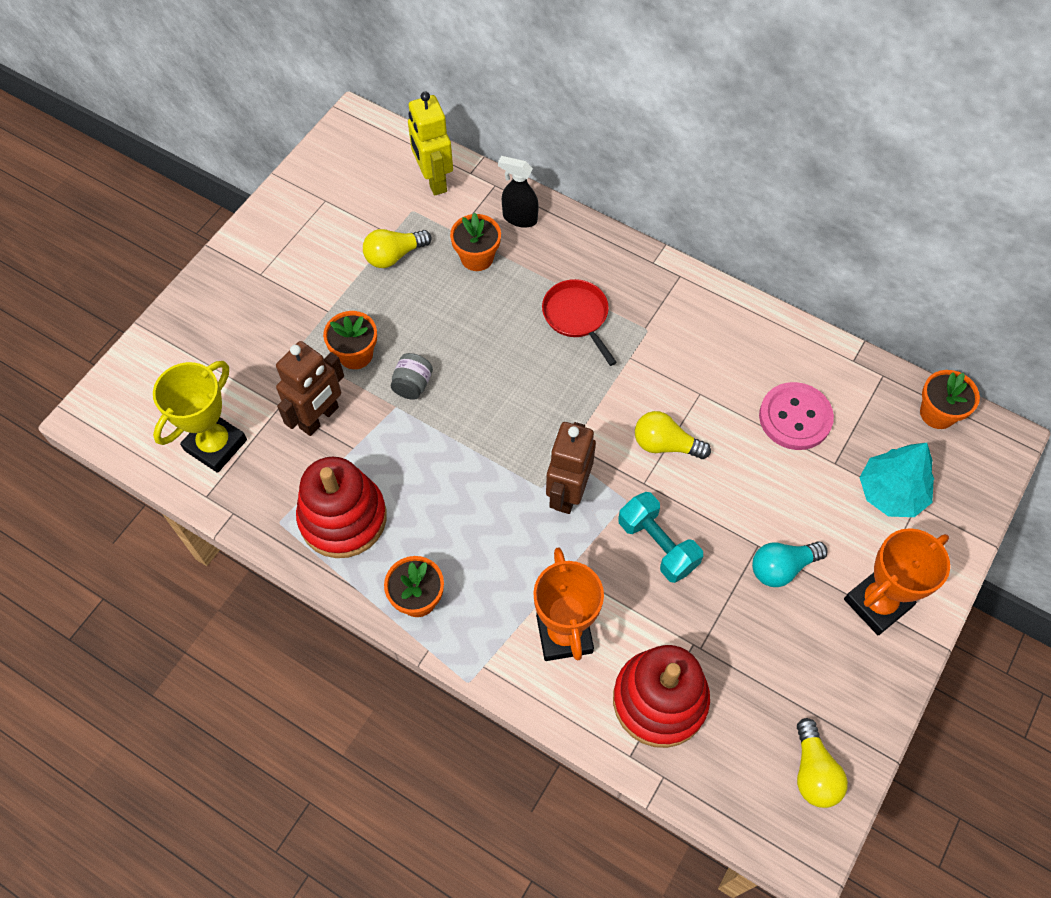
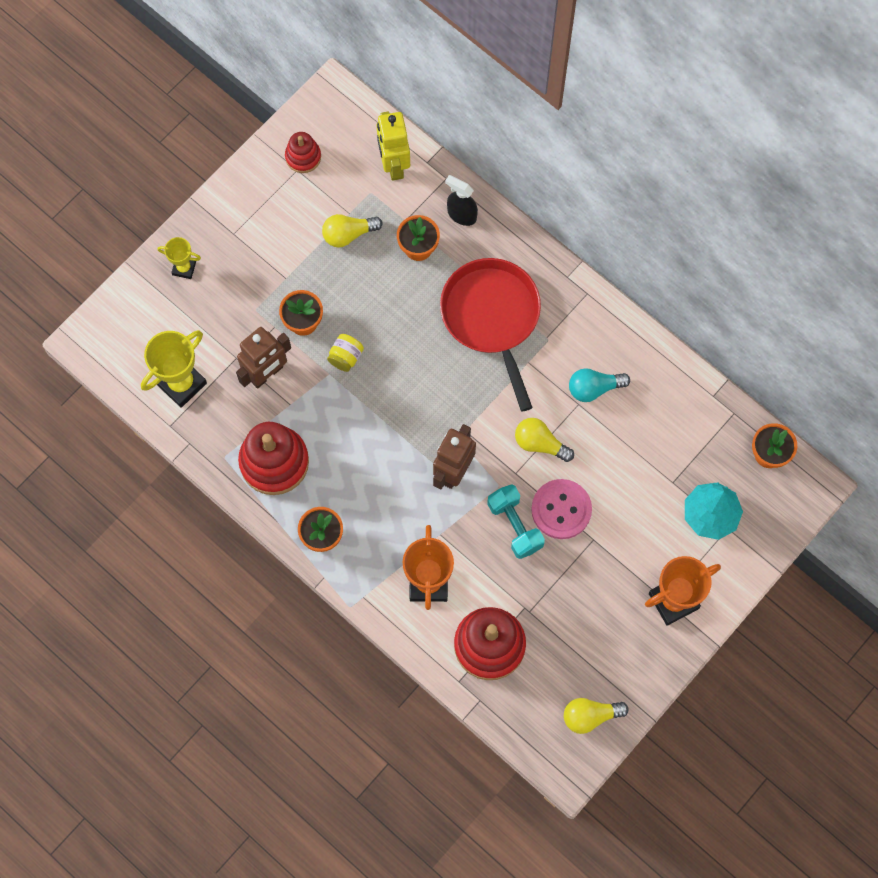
camera: 10 degrees right, 10 degrees up
grey jar [391,353,433,400] -> yellow jar [327,334,364,372]
red pan [542,279,617,366] -> red pan [440,258,541,412], size x1.79
turquoise light bulb [752,541,827,587] -> turquoise light bulb moved to [569,368,630,402]
pink button [759,382,834,450] -> pink button moved to [531,479,592,539]
yellow light bulb [797,718,848,808] -> yellow light bulb turned 75 degrees clockwise [564,698,629,734]
none -> yellow trophy [157,237,201,279]
none -> red stacking toy [285,132,321,173]

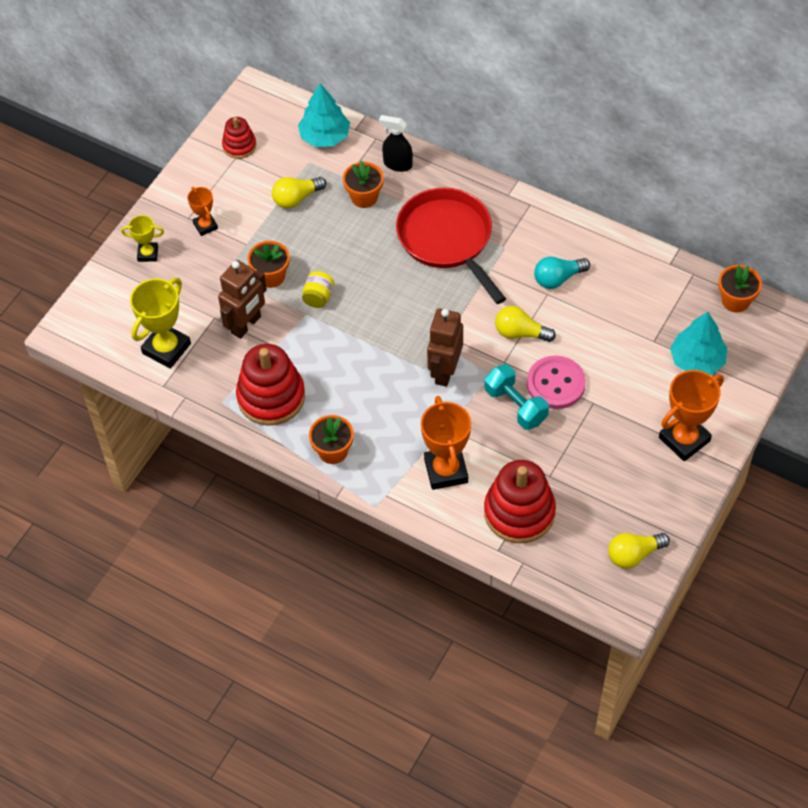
camera: 10 degrees left, 15 degrees down
yellow robot [377,111,410,181] -> turquoise tree [298,83,350,147]
none -> orange trophy [187,187,218,236]

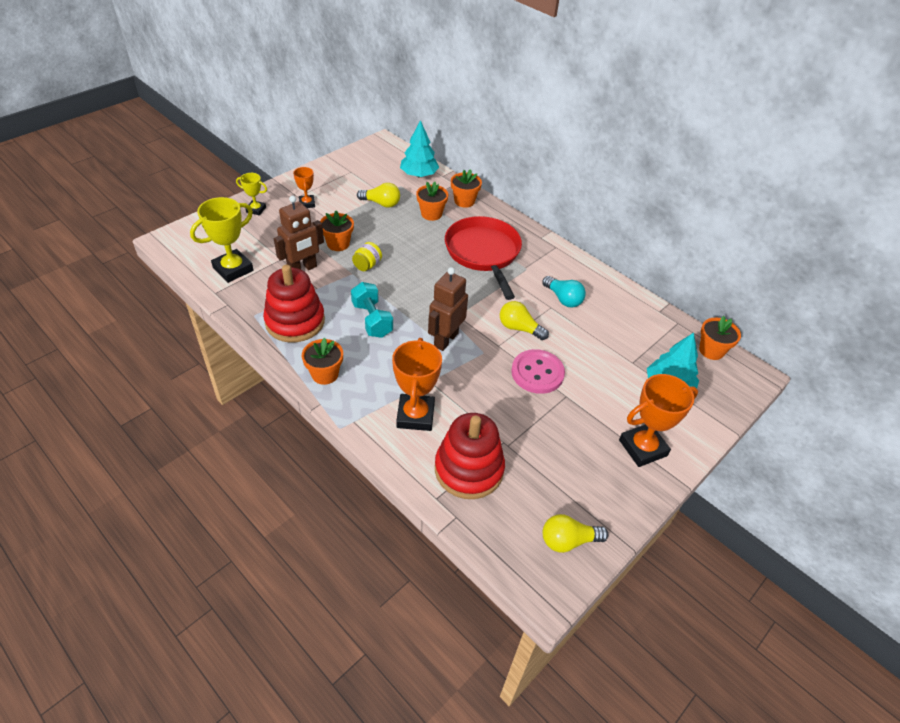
camera: 10 degrees right, 10 degrees down
red stacking toy [222,117,256,159] -> none
yellow light bulb [272,177,326,209] -> yellow light bulb turned 150 degrees counterclockwise [357,183,400,208]
black spray bottle [379,115,413,172] -> orange flower pot [451,169,482,208]
turquoise dumbbell [484,364,549,430] -> turquoise dumbbell moved to [351,282,393,338]
turquoise light bulb [534,257,590,289] -> turquoise light bulb turned 120 degrees counterclockwise [542,276,586,307]

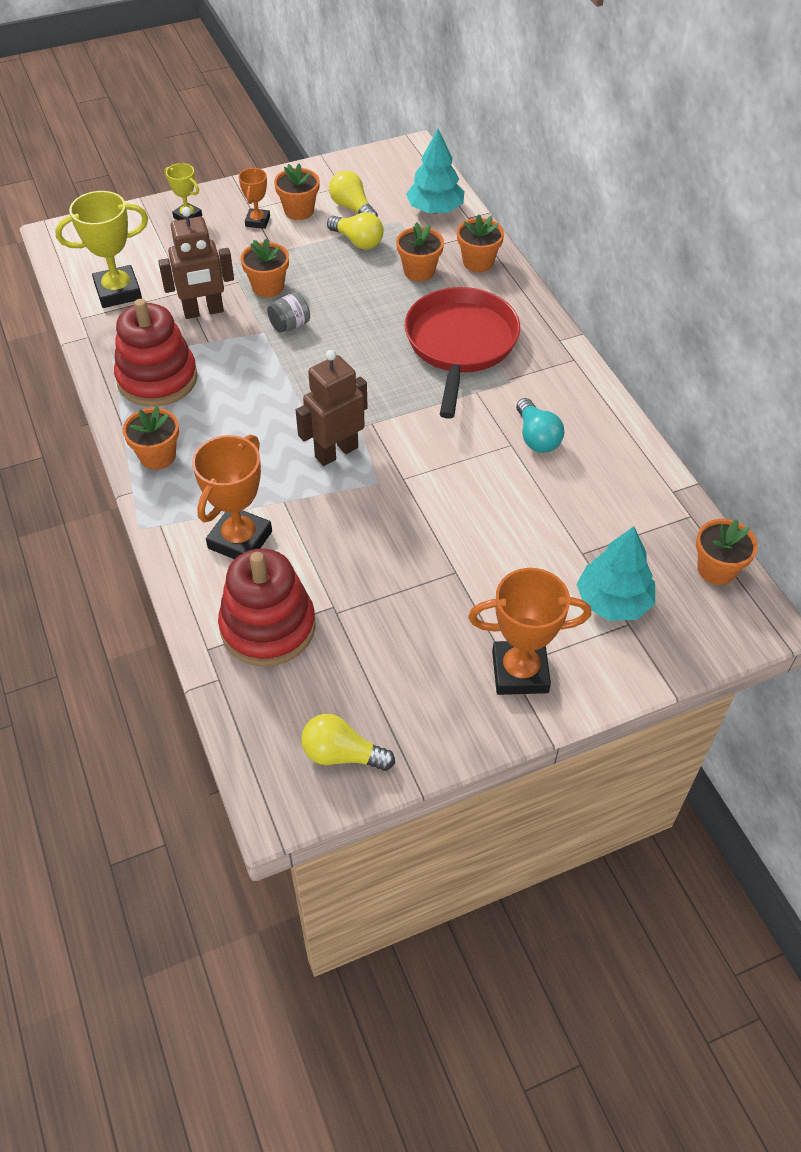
camera: 25 degrees right, 5 degrees up
turquoise dumbbell [351,282,393,338] -> none
yellow jar [352,242,382,271] -> grey jar [267,292,310,333]
yellow light bulb [500,301,549,340] -> yellow light bulb moved to [329,171,378,217]
pink button [511,349,565,394] -> none
none -> orange flower pot [274,164,320,220]

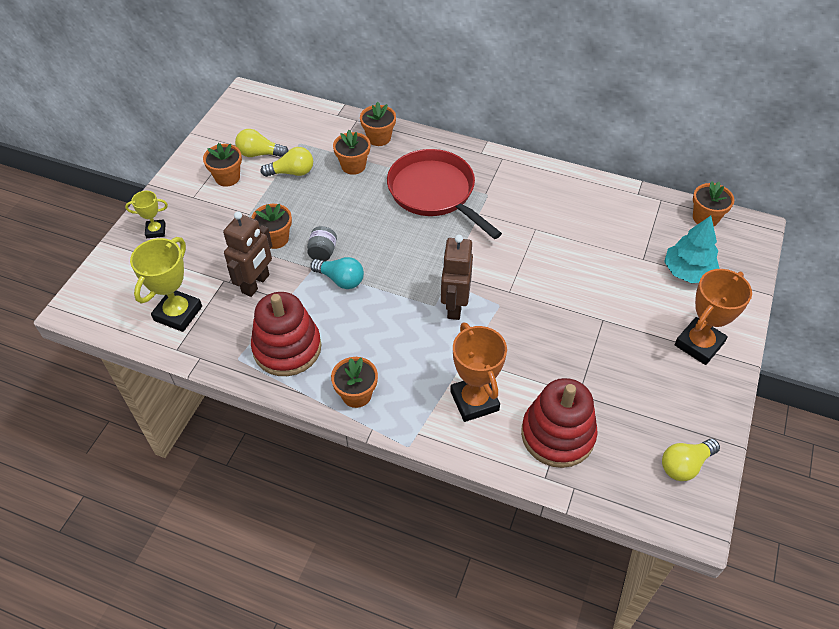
camera: 45 degrees left, 0 degrees up
orange trophy [239,168,270,229] -> none
turquoise tree [406,129,465,214] -> none
turquoise light bulb [516,398,564,453] -> turquoise light bulb moved to [310,257,364,289]

